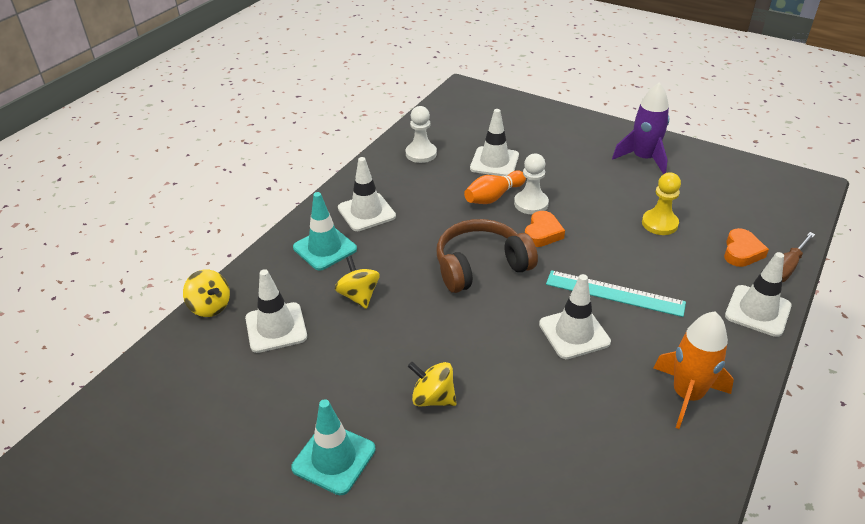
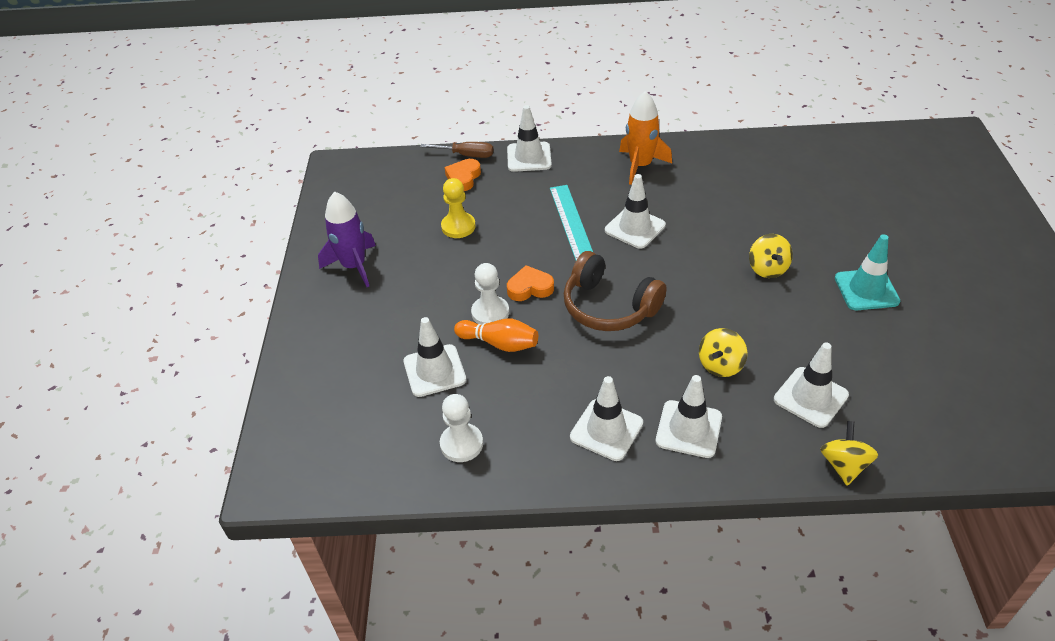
camera: 120 degrees left, 5 degrees up
turquoise traffic cone [293,192,357,271] -> white traffic cone [656,375,722,458]
orange heart [724,228,769,267] -> orange heart turned 60 degrees counterclockwise [444,159,481,191]

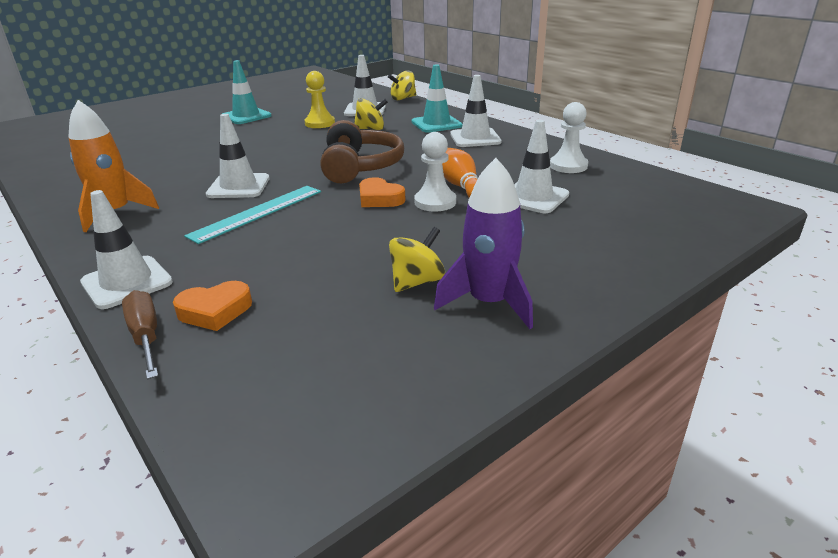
camera: 130 degrees left, 15 degrees down
yellow pawn [441,178,476,238] -> yellow pawn moved to [304,71,335,128]
white traffic cone [656,375,722,458] -> turquoise traffic cone [412,64,463,133]
yellow spinning top [749,234,793,278] -> yellow spinning top moved to [389,227,445,292]

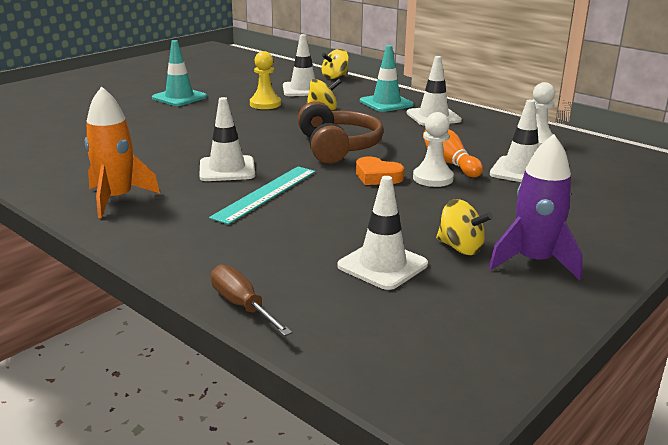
camera: 10 degrees left, 5 degrees down
white traffic cone [80,190,173,309] -> white traffic cone moved to [337,176,428,290]
orange heart [173,281,252,331] -> none
yellow spinning top [389,227,445,292] -> yellow spinning top turned 90 degrees clockwise [436,199,493,255]

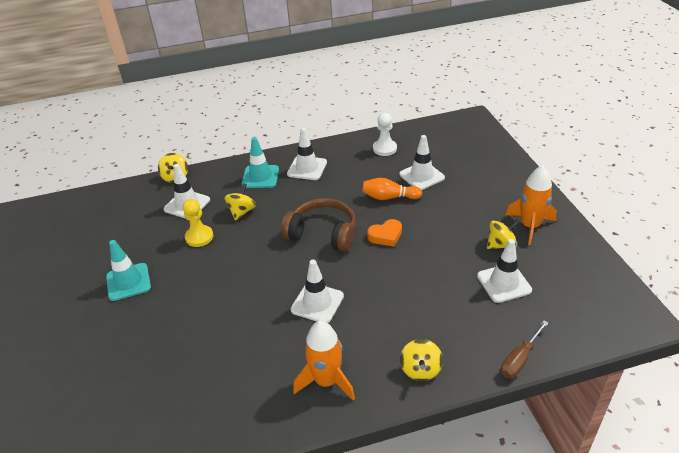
camera: 55 degrees left, 15 degrees up
turquoise ruler [209,166,316,225] -> none
brown screwdriver [211,264,293,336] -> brown screwdriver turned 45 degrees counterclockwise [501,321,548,378]
white pawn [413,112,454,187] -> none
purple rocket [489,134,583,280] -> orange rocket [506,165,557,246]
none -> yellow spinning top [400,339,443,381]

